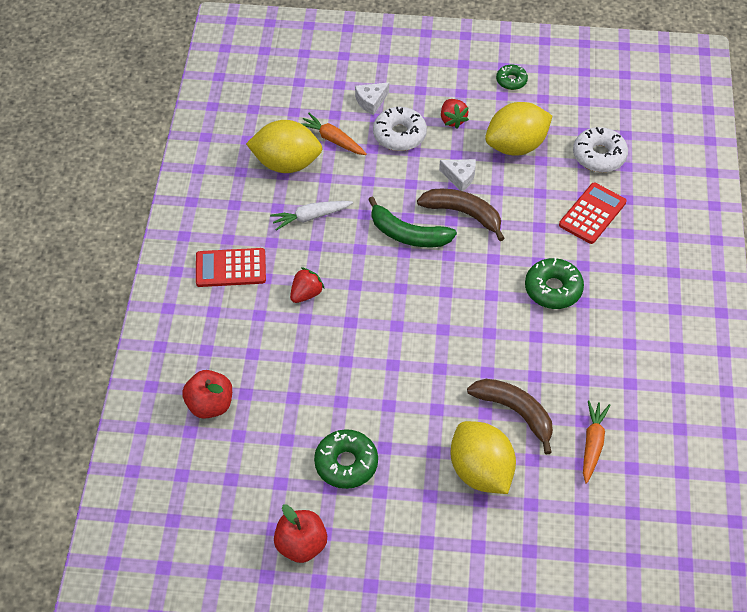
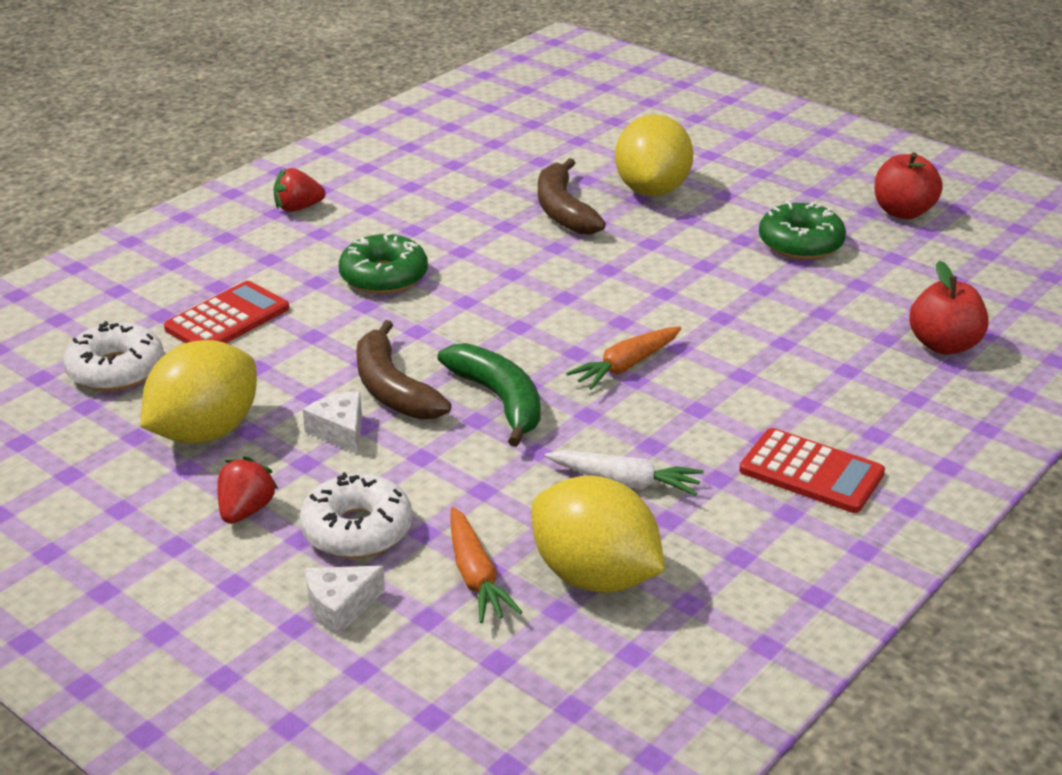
camera: 145 degrees left, 20 degrees down
red strawberry [290,267,325,303] -> red strawberry moved to [274,168,326,212]
white cheese [355,83,389,115] -> white cheese turned 150 degrees clockwise [306,566,385,636]
yellow lemon [485,102,552,156] -> yellow lemon turned 60 degrees counterclockwise [141,340,257,444]
green donut [496,65,528,90] -> none
red calculator [559,183,626,244] -> red calculator turned 150 degrees clockwise [164,281,289,343]
orange carrot [583,400,611,484] -> orange carrot moved to [566,326,682,390]

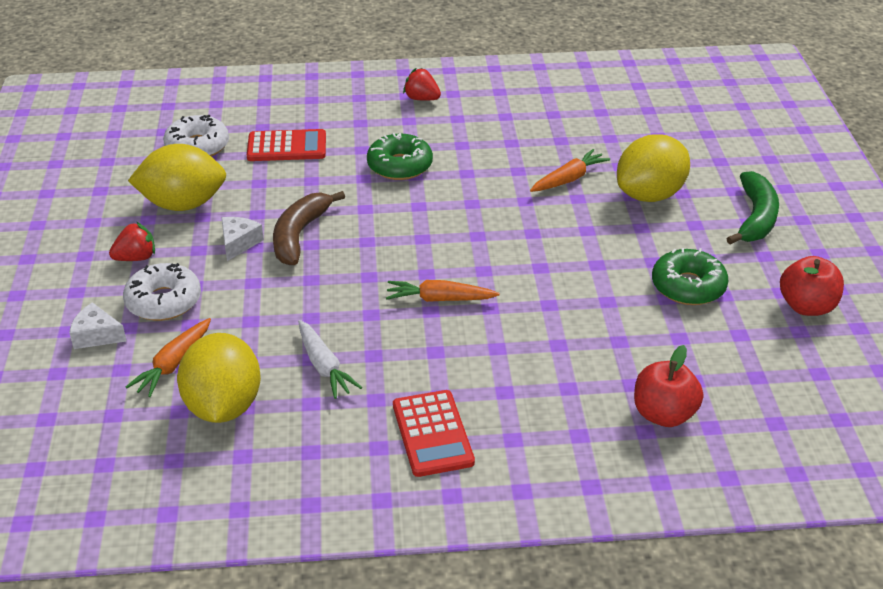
camera: 45 degrees right, 5 degrees up
green banana [437,343,541,447] -> green banana moved to [726,171,779,244]
brown banana [538,158,606,234] -> orange carrot [530,149,610,192]

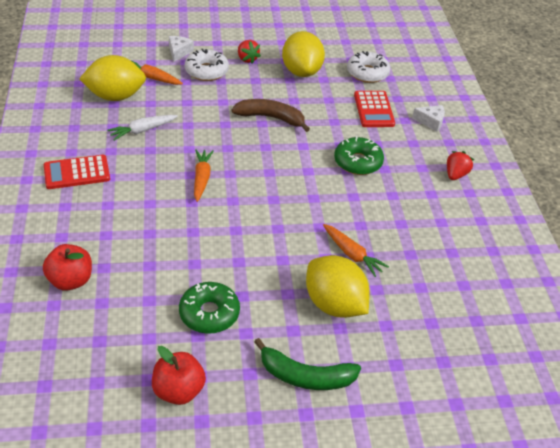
camera: 85 degrees right, 5 degrees up
white cheese [221,217,264,261] -> white cheese moved to [412,105,445,132]

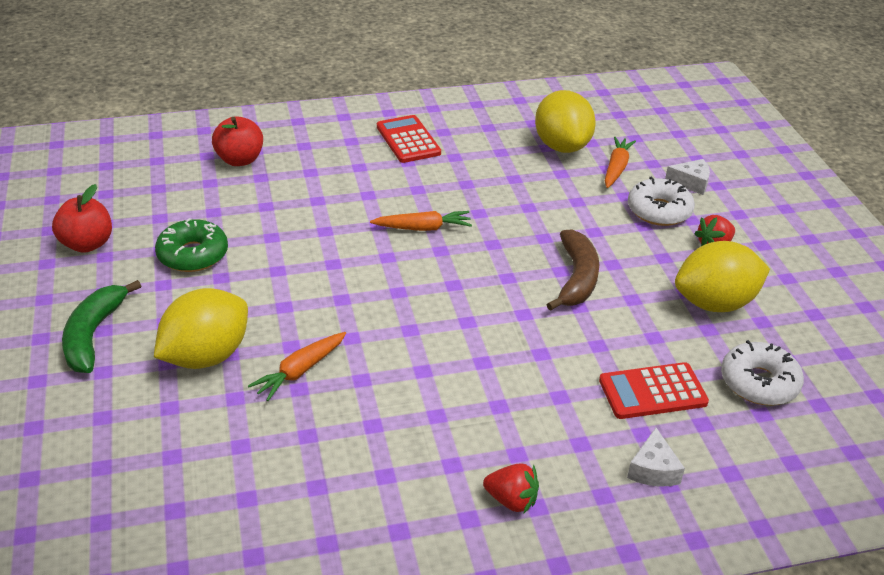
camera: 85 degrees right, 5 degrees down
white carrot [107,115,178,141] -> none
green donut [334,136,384,175] -> none

